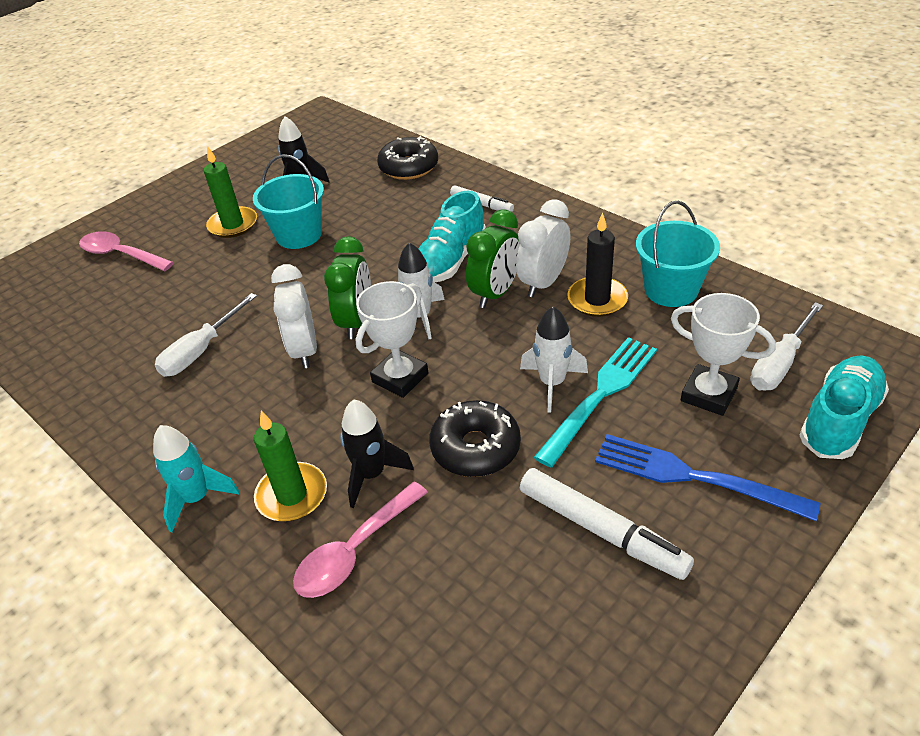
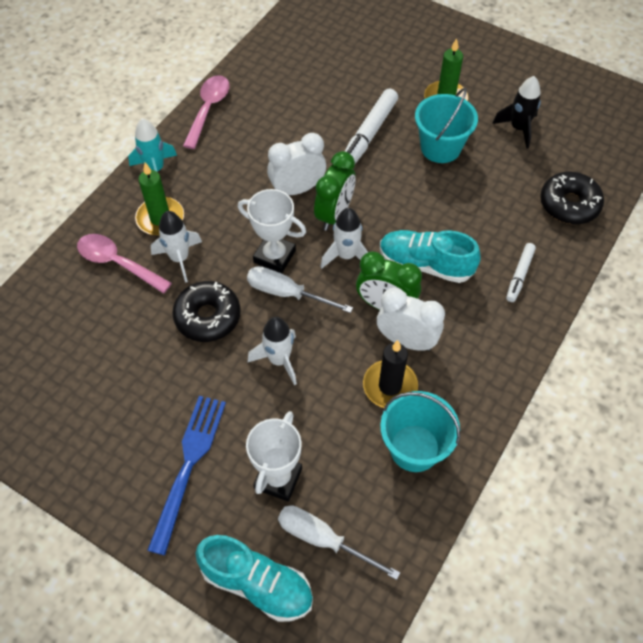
camera: 75 degrees right, 15 degrees up
pink spoon [79,231,174,271] -> pink spoon moved to [183,76,230,149]
white screwdriver [155,293,257,377] -> white screwdriver moved to [247,266,353,313]
green clock [324,236,371,339] -> green clock turned 60 degrees counterclockwise [314,151,355,231]
black rocket [340,399,414,508] -> white rocket [151,211,202,283]
white marker [520,468,694,580] -> white marker moved to [345,88,398,164]
turquoise fork [534,337,657,467] -> none

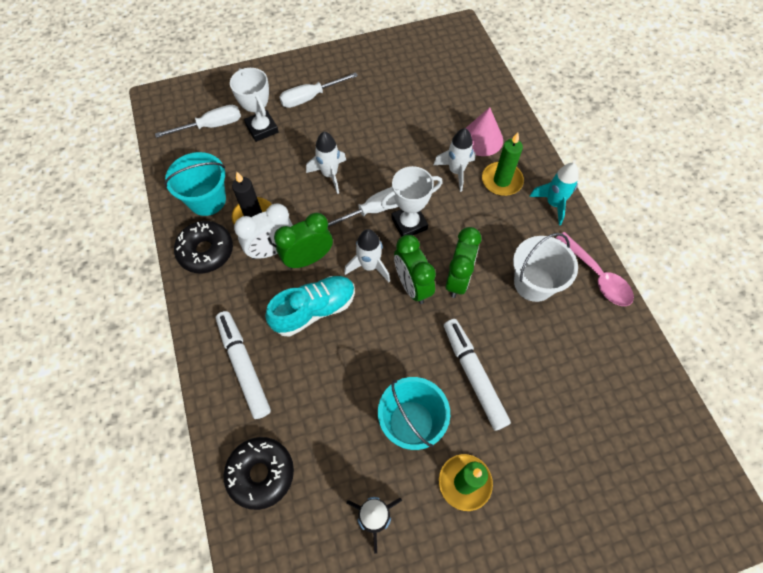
camera: 130 degrees right, 5 degrees up
pink spoon [77,234,172,294] -> pink cone [466,107,503,156]
blue fork [147,396,226,555] -> white screwdriver [279,72,358,108]
black donut [172,281,241,342] -> black donut moved to [174,221,233,273]
turquoise shoe [196,535,313,622] -> none
white clock [267,133,326,195] -> green clock [445,227,481,298]
white marker [506,243,536,302] -> white marker [216,311,271,419], size x1.70
none -> white bucket [513,233,578,302]

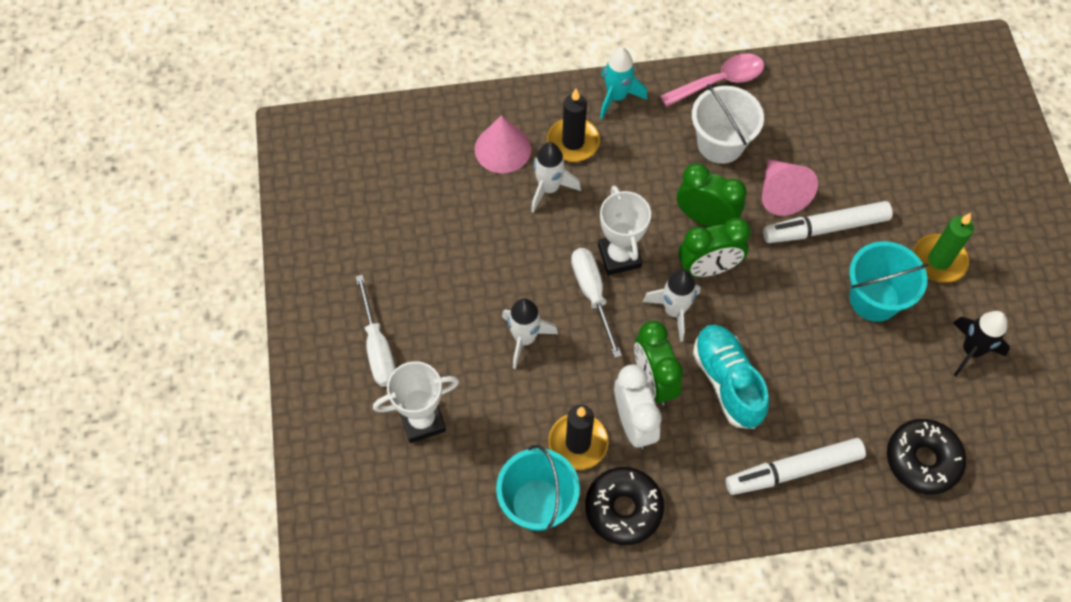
camera: 80 degrees left, 0 degrees up
white screwdriver [155,105,241,138] -> none
green candle [482,132,524,196] -> black candle [547,89,600,162]
none -> pink cone [762,159,818,216]

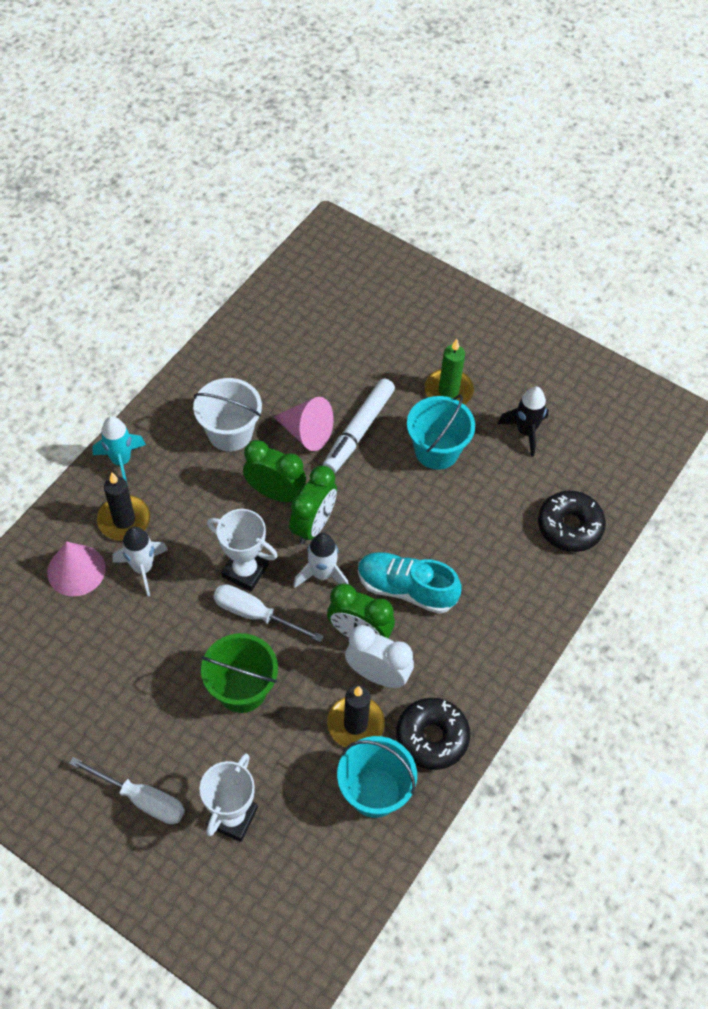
camera: 50 degrees left, 5 degrees down
white rocket [502,298,558,369] -> green bucket [201,633,278,713]
pink spoon [660,53,764,107] -> none
green clock [677,163,747,227] -> green clock turned 45 degrees clockwise [243,440,306,502]
white marker [725,438,866,495] -> none

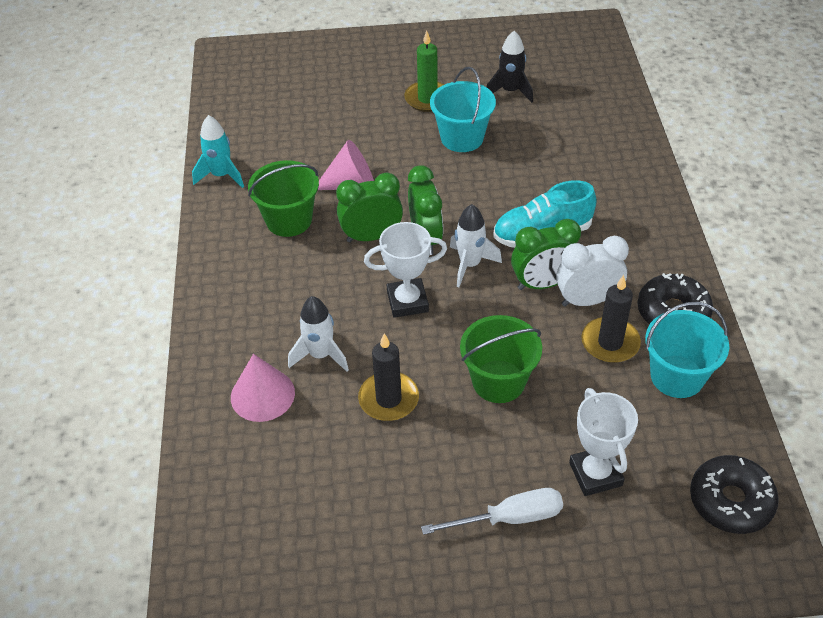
camera: 35 degrees left, 10 degrees down
turquoise rocket [92,416,146,486] -> turquoise rocket moved to [192,115,244,188]
black candle [97,473,150,541] -> black candle moved to [358,333,419,421]
white bucket [193,378,262,452] -> green bucket [248,160,319,237]
white screwdriver [213,584,324,642] -> none
white marker [323,378,395,473] -> none
black donut [538,490,606,552] -> black donut moved to [690,455,779,534]

